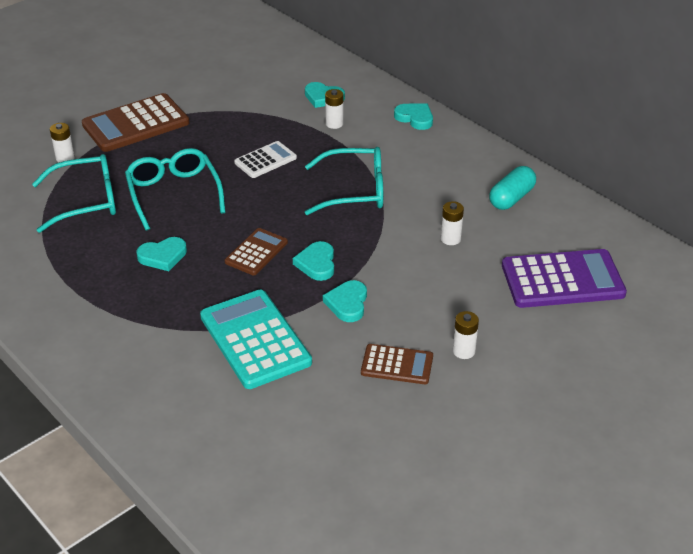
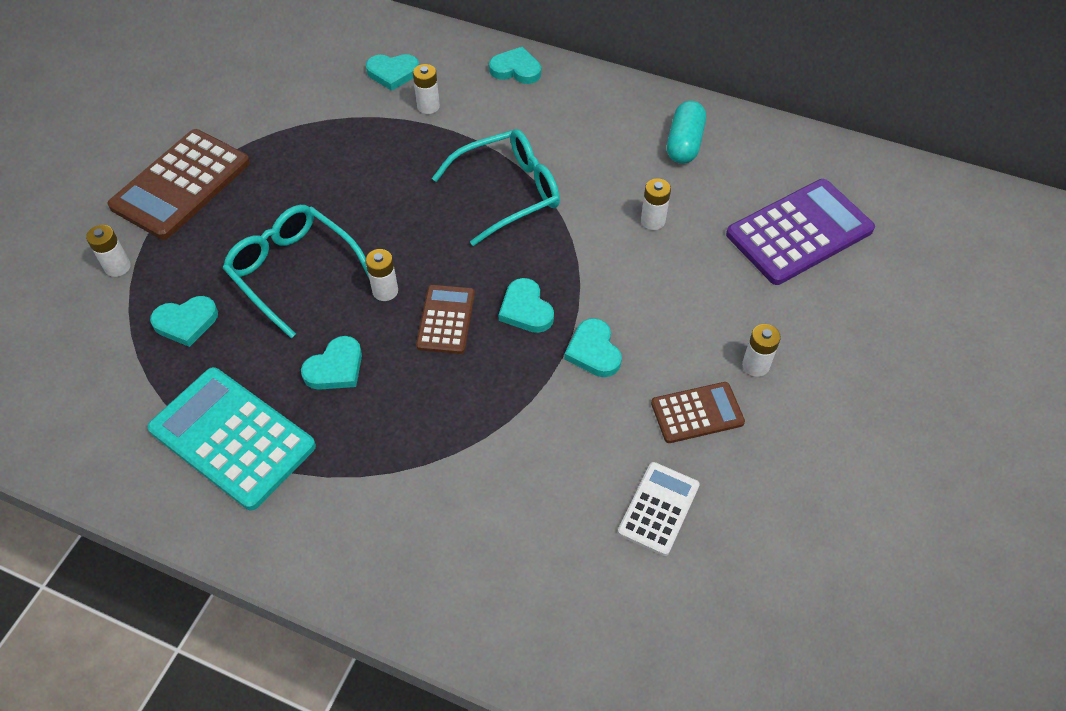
camera: 25 degrees left, 15 degrees up
turquoise glasses [32,154,116,233] -> turquoise heart [150,296,218,347]
turquoise calculator [200,290,312,389] -> turquoise calculator moved to [147,367,316,510]
white calculator [234,141,297,178] -> white calculator moved to [618,462,700,556]
none -> white battery [365,249,398,301]

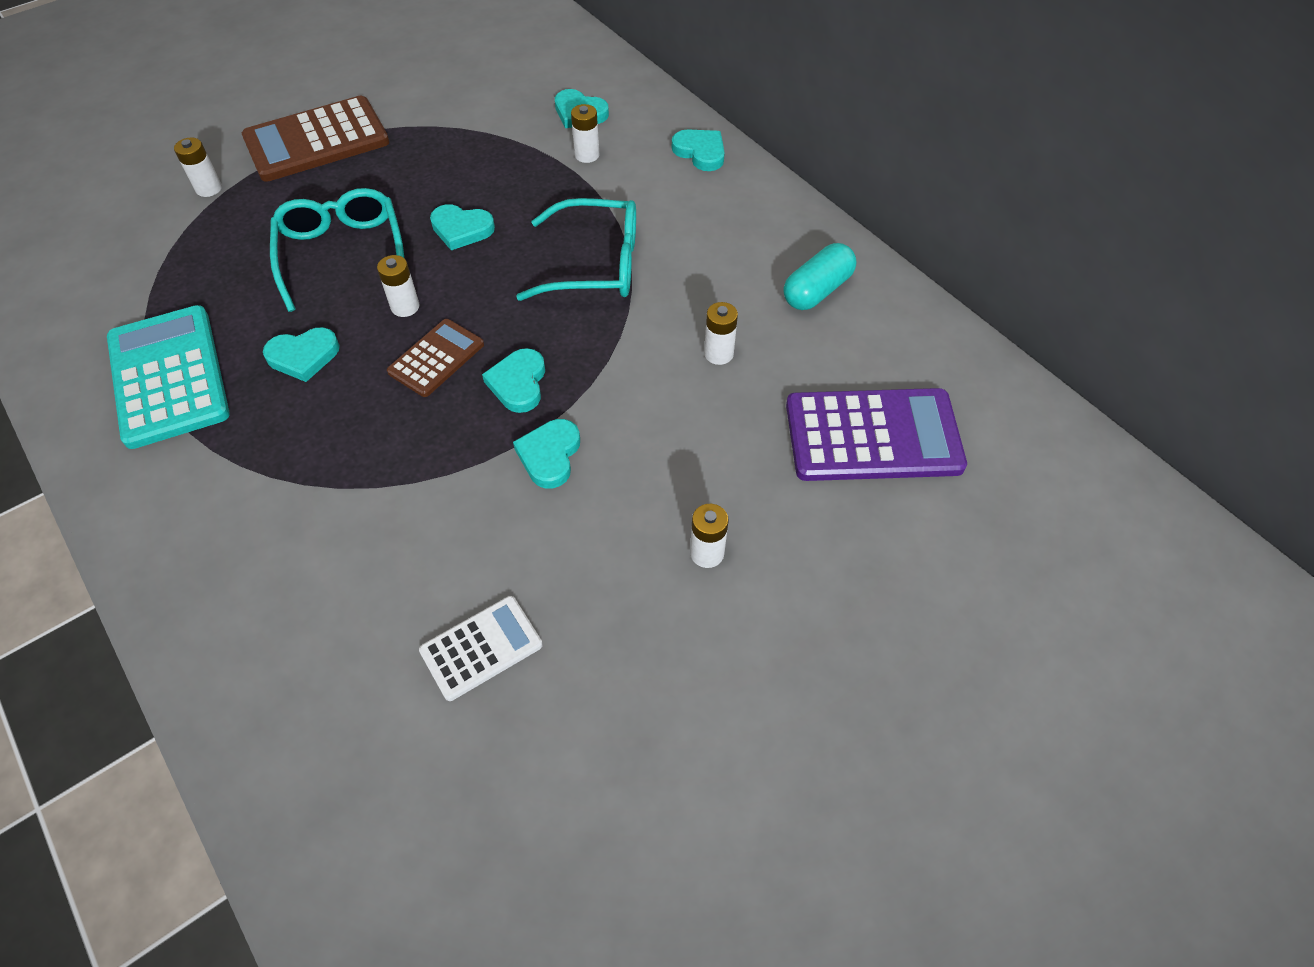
camera: 30 degrees right, 0 degrees up
turquoise heart [150,296,218,347] -> turquoise heart moved to [430,204,495,250]
brown calculator [651,382,745,443] -> none

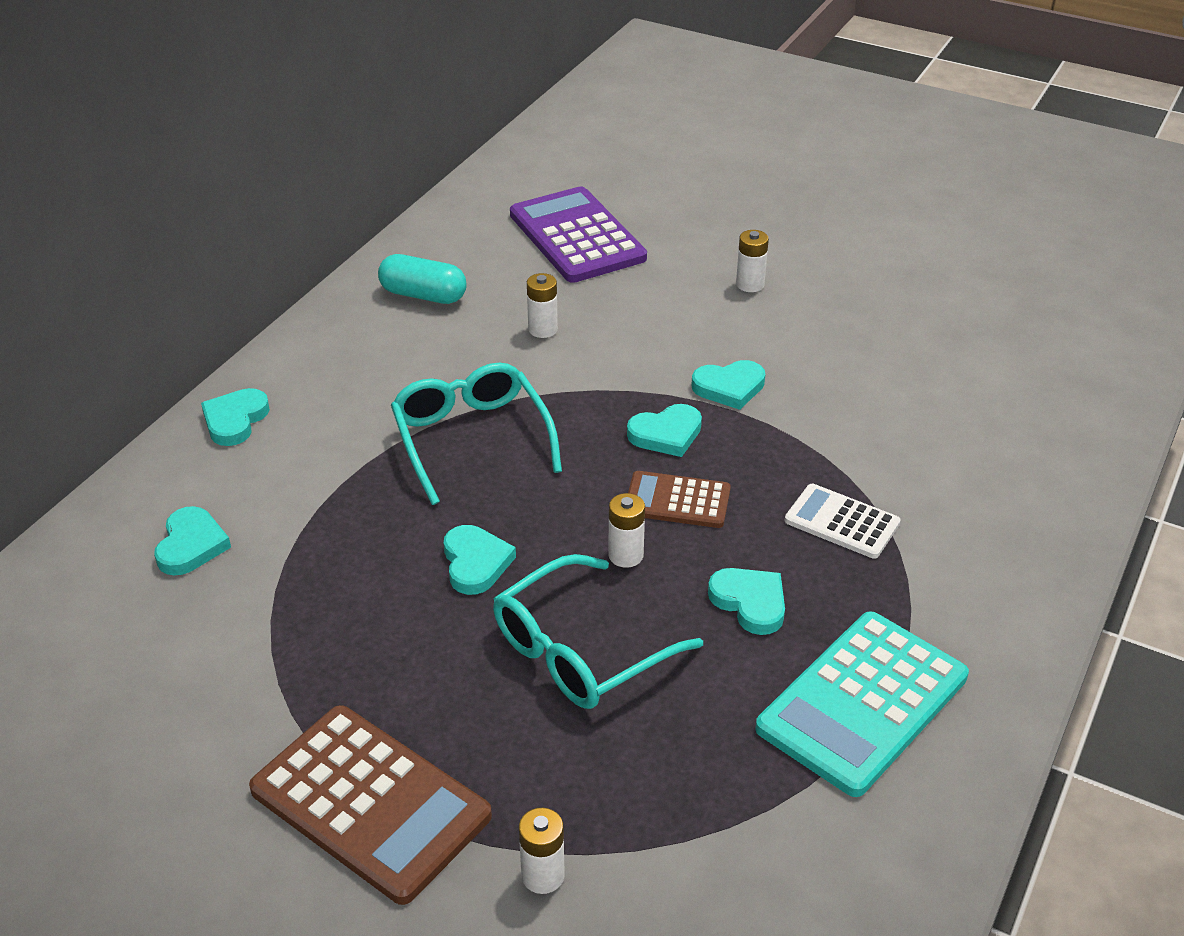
camera: 115 degrees left, 15 degrees down
white calculator [419,596,543,701] -> white calculator moved to [785,484,900,559]
white battery [571,104,600,163] -> none

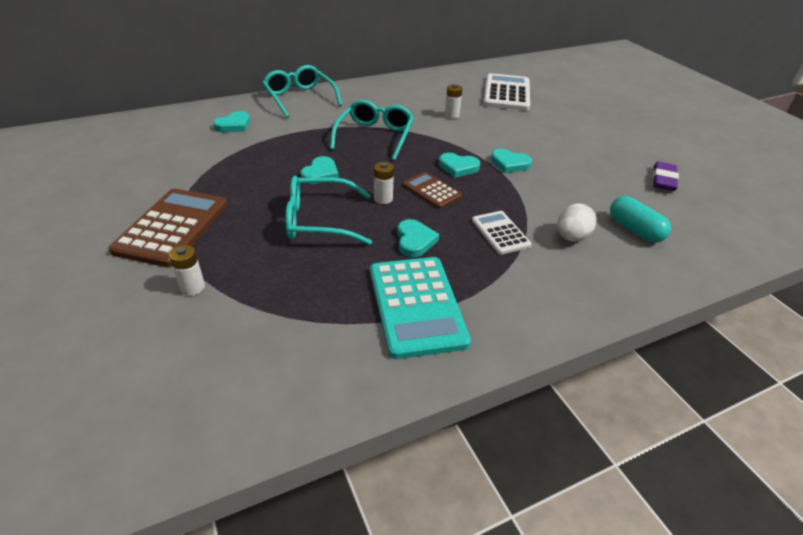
camera: 35 degrees right, 0 degrees up
turquoise heart [201,388,270,446] -> turquoise glasses [262,65,342,118]
brown calculator [249,705,492,905] -> brown calculator turned 150 degrees counterclockwise [108,188,228,267]
turquoise capsule [378,254,467,304] -> turquoise capsule moved to [610,196,671,243]
purple calculator [510,186,647,283] -> white calculator [483,73,530,111]
white battery [736,230,769,292] -> none
turquoise calculator [755,611,969,797] -> turquoise calculator turned 90 degrees counterclockwise [370,257,471,359]
none -> white egg [558,203,597,241]
none -> purple eraser [653,161,679,191]

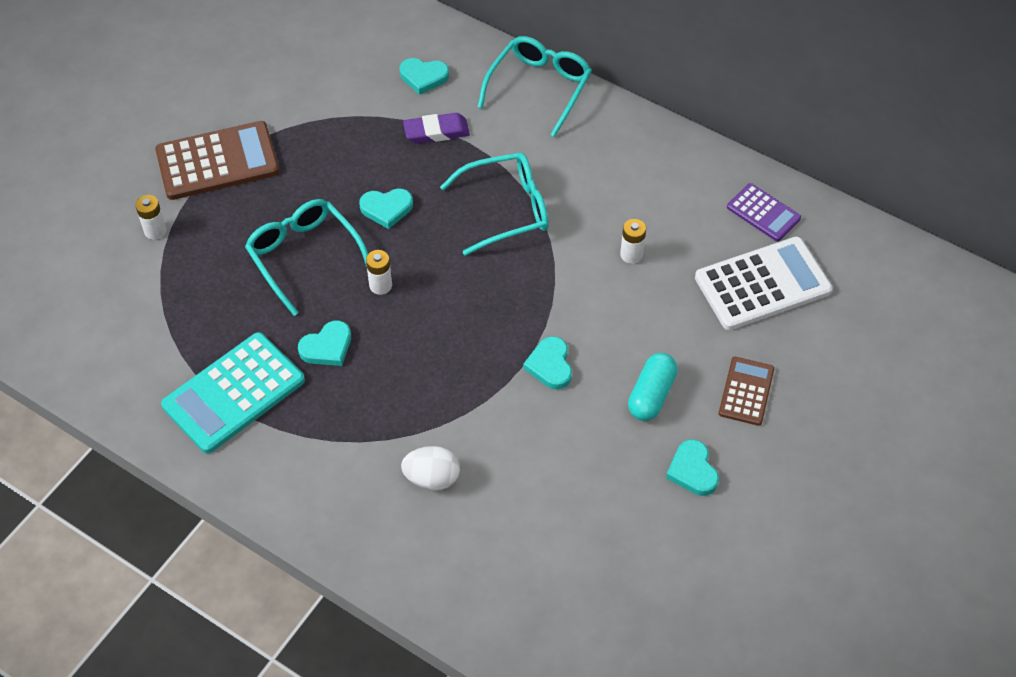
camera: 60 degrees right, 15 degrees up
brown calculator [403,172,462,209] -> brown calculator moved to [719,357,774,426]
turquoise heart [439,153,480,178] -> turquoise heart moved to [666,439,719,496]
white calculator [472,211,532,255] -> none
turquoise capsule [610,196,671,243] -> turquoise capsule moved to [628,353,678,421]
purple eraser [653,161,679,191] -> purple eraser moved to [403,113,470,143]
none -> purple calculator [727,183,801,241]

